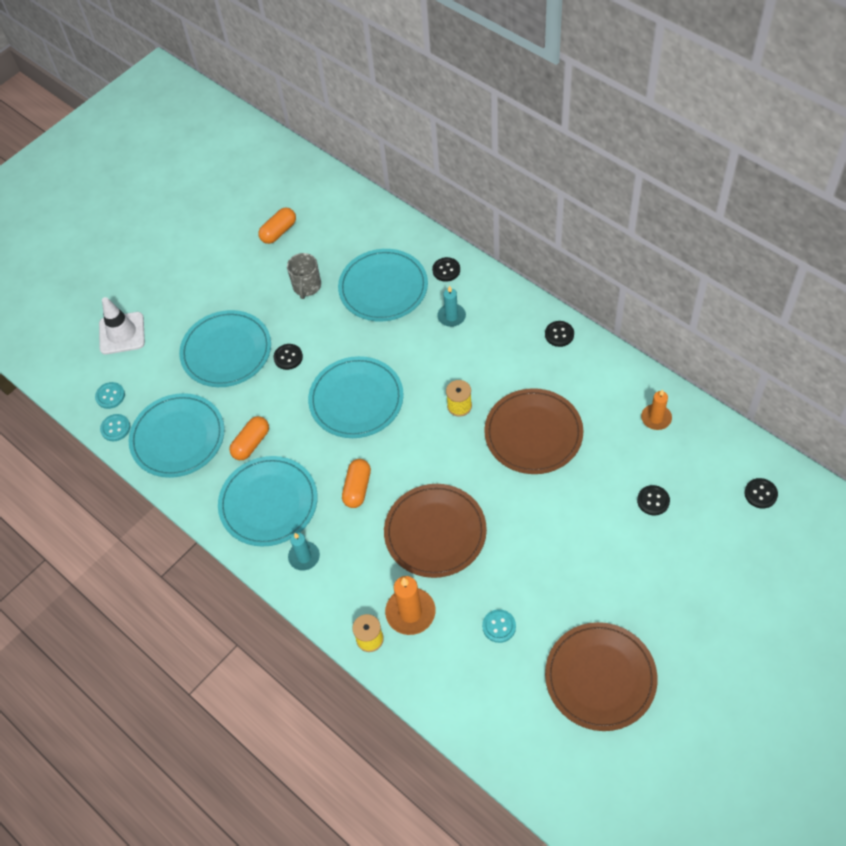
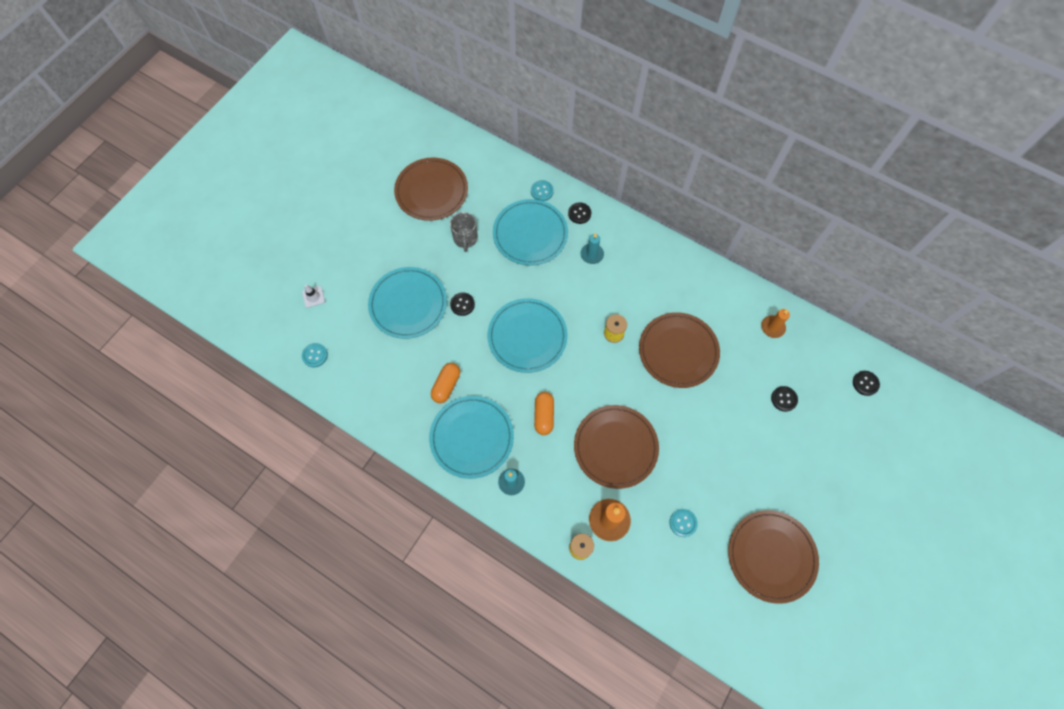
camera: 15 degrees left, 10 degrees up
white traffic cone [99,297,145,355] -> white traffic cone [302,284,325,308], size x0.52
turquoise button [100,414,131,441] -> turquoise button moved to [531,180,554,201]
turquoise plate [129,393,225,478] -> none
orange capsule [258,207,296,244] -> brown plate [394,158,468,221]
black button [545,321,574,347] -> none

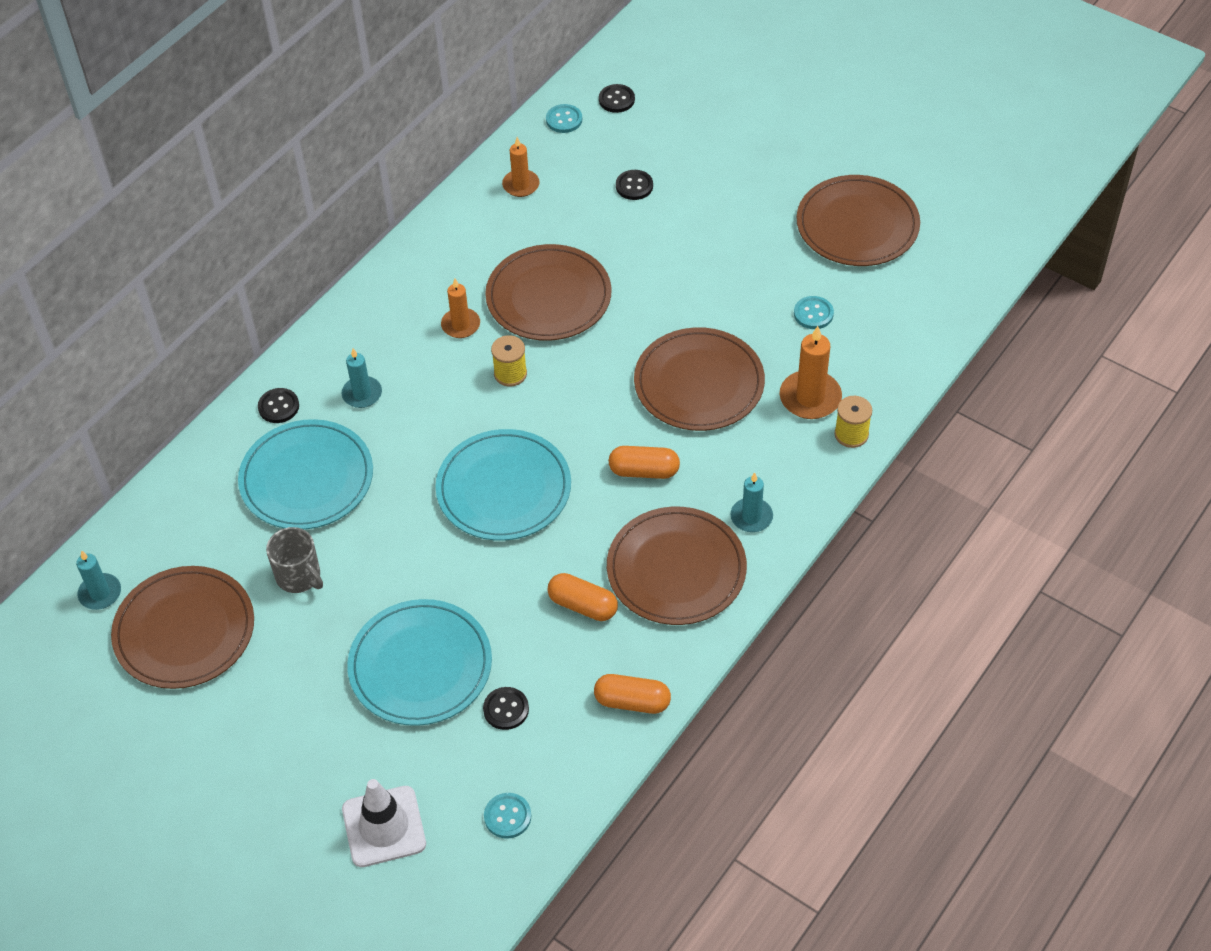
camera: 85 degrees left, 15 degrees down
white traffic cone [302,284,325,308] -> white traffic cone [342,779,426,867], size x1.93
turquoise plate [429,396,514,479] -> brown plate [607,507,747,625]
grey mug [450,212,478,252] -> grey mug turned 45 degrees clockwise [266,527,323,593]
black button [450,292,475,316] -> black button moved to [483,687,529,730]
turquoise button [531,180,554,201] -> turquoise button moved to [546,104,582,133]
none -> turquoise candle [76,550,121,610]
none -> orange candle [441,279,480,338]
none -> orange capsule [594,674,671,714]

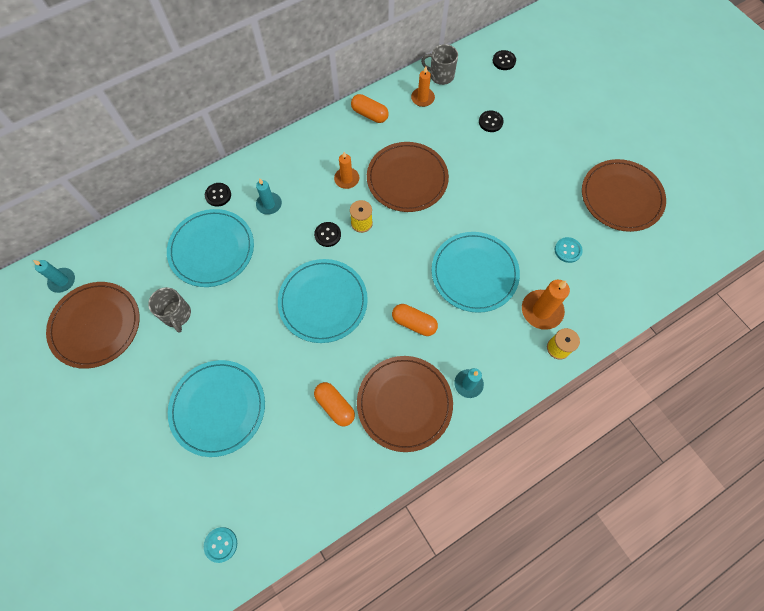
camera: 20 degrees right, 15 degrees up
white traffic cone [342,779,426,867] -> none
black button [483,687,529,730] -> black button moved to [314,222,341,247]
turquoise button [546,104,582,133] -> none
orange capsule [594,674,671,714] -> orange capsule moved to [351,94,389,123]
brown plate [634,327,765,431] -> turquoise plate [432,232,520,313]
none -> grey mug [421,44,458,85]

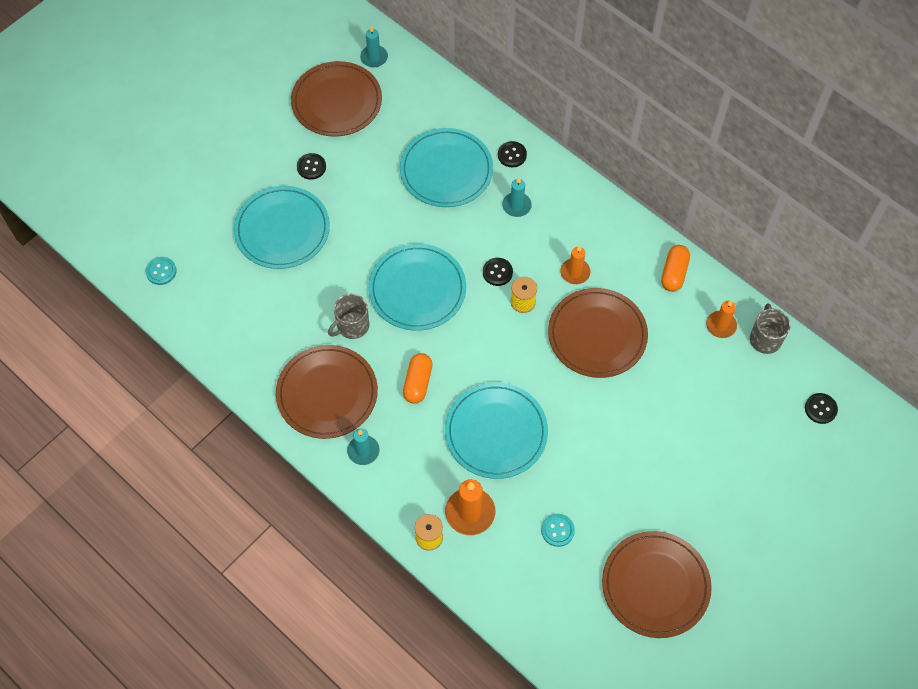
camera: 75 degrees right, 5 degrees down
grey mug [148,287,191,333] -> grey mug moved to [328,294,369,339]
orange capsule [314,382,355,426] -> none
black button [479,110,504,132] -> black button moved to [297,153,326,180]

